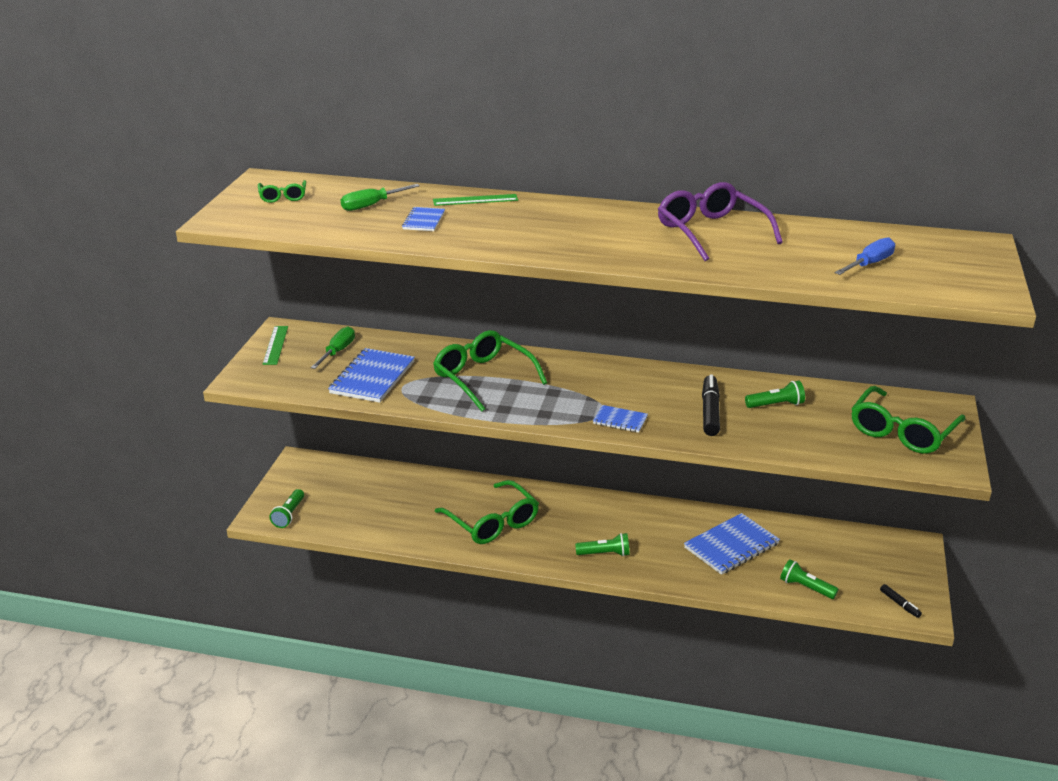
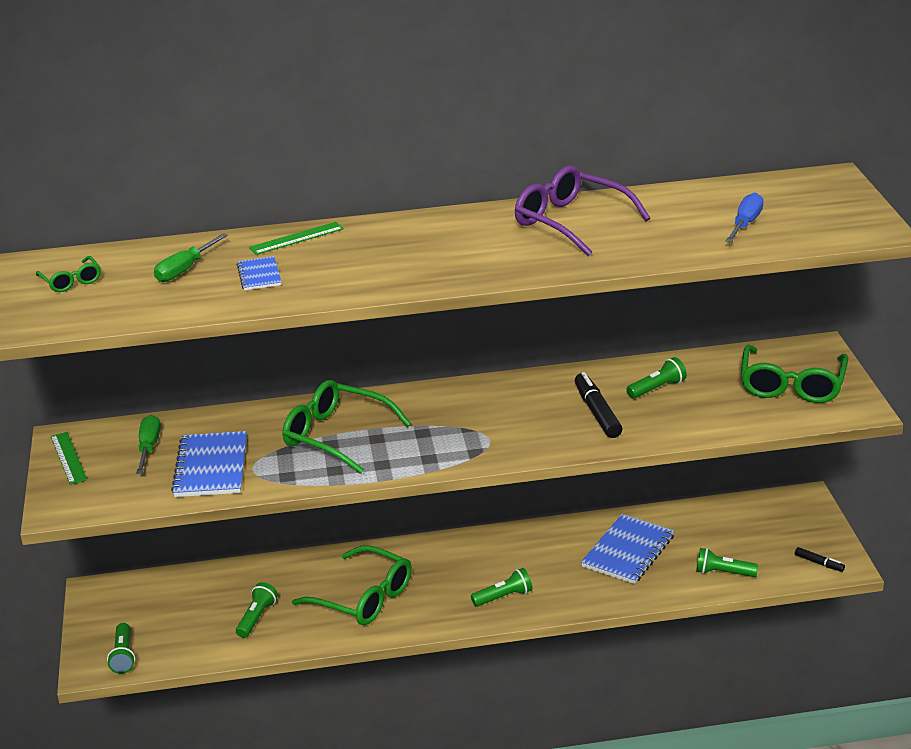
camera: 20 degrees left, 0 degrees up
blue notebook [593,405,648,433] -> none
none -> green flashlight [236,582,278,638]

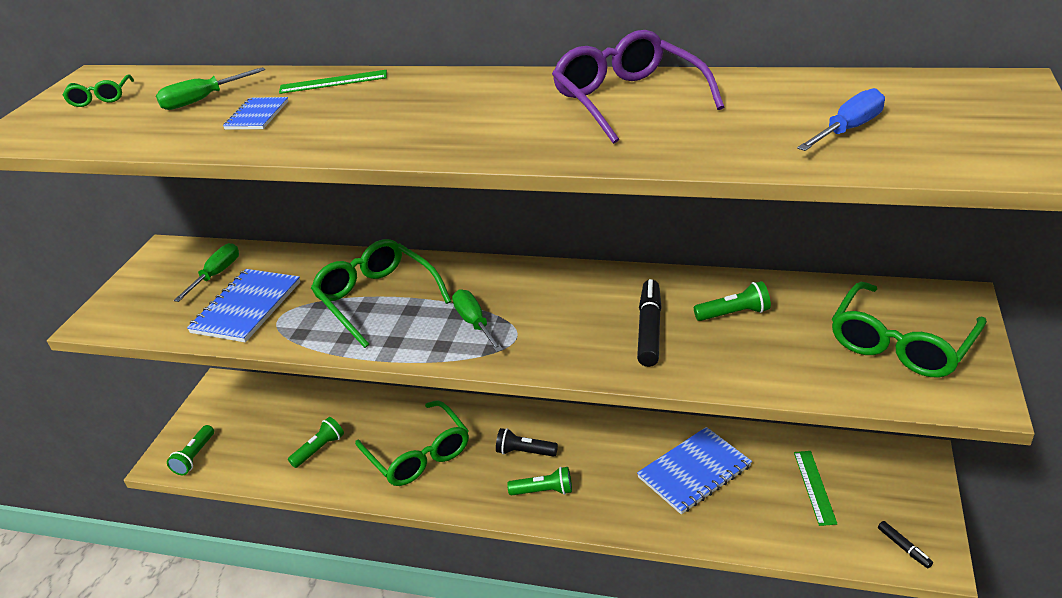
camera: 25 degrees right, 5 degrees up
green ruler [51,432,87,485] -> green ruler moved to [794,451,837,526]
green flashlight [696,548,758,577] -> none
none -> green screwdriver [452,289,503,352]
none -> black flashlight [496,428,558,457]

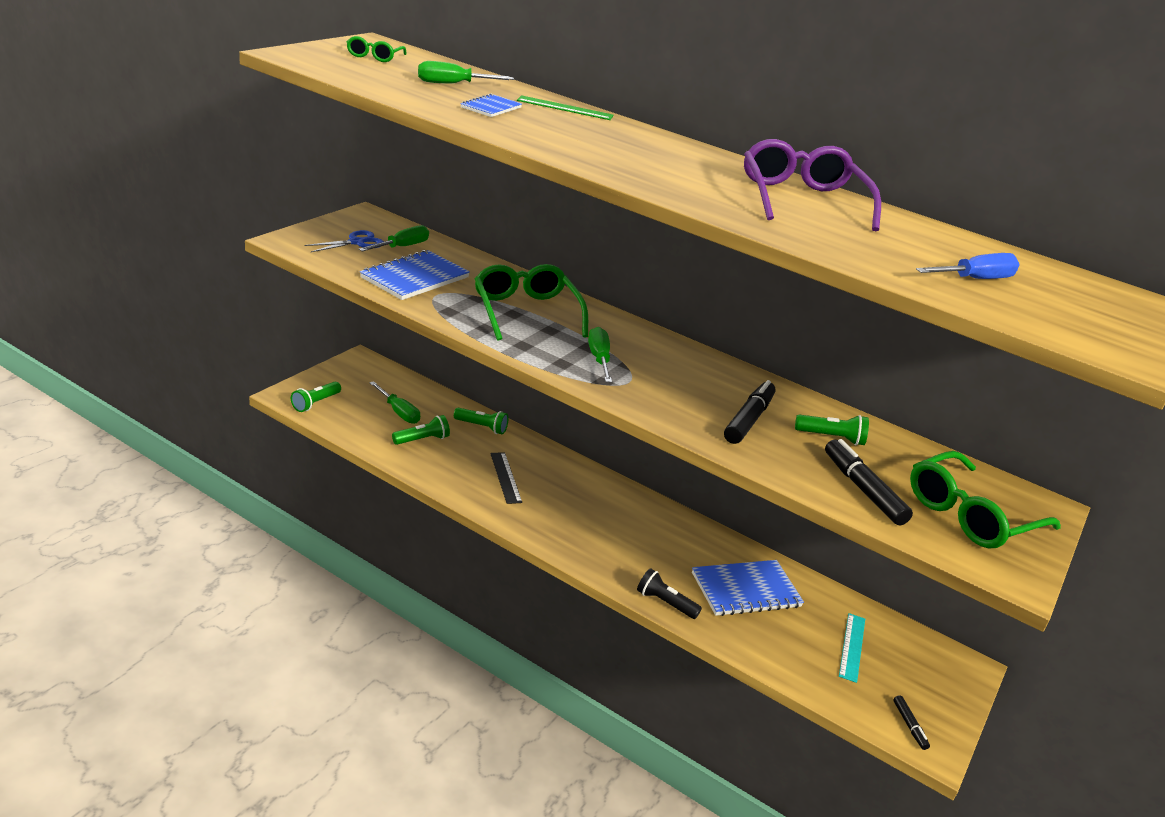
camera: 10 degrees right, 5 degrees down
green glasses [355,400,469,486] -> black ruler [490,452,522,504]
black flashlight [496,428,558,457] -> black flashlight moved to [637,568,702,619]
green flashlight [507,467,572,496] -> green flashlight moved to [454,408,509,435]
green ruler [794,451,837,526] -> turquoise ruler [839,613,865,683]
none -> blue scissors [304,230,384,252]
none -> green screwdriver [369,381,420,424]
none -> black marker [825,439,913,525]

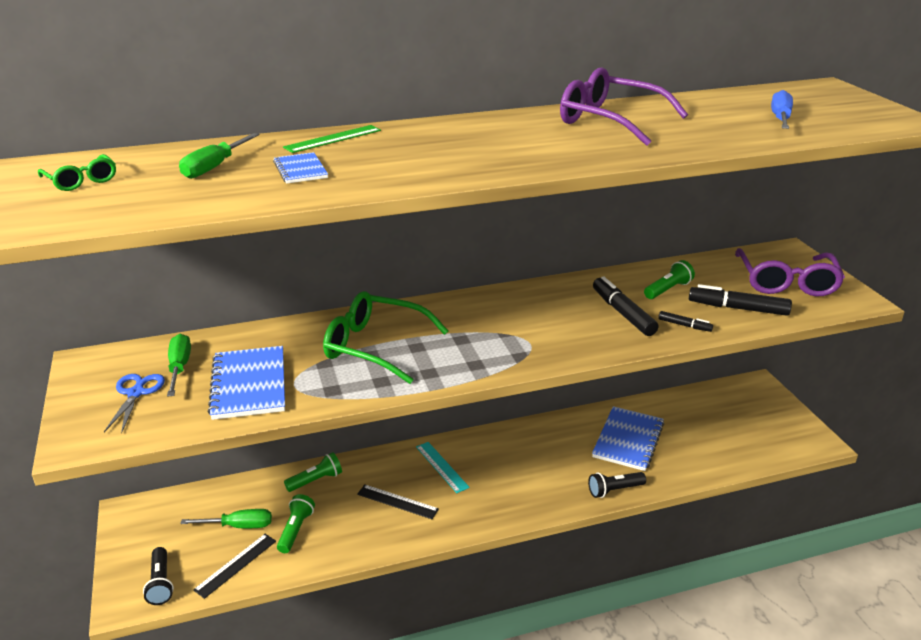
camera: 45 degrees left, 0 degrees up
green flashlight [291,382,341,412] -> black flashlight [143,547,174,605]
green screwdriver [588,327,612,383] -> none
turquoise ruler [839,613,865,683] -> turquoise ruler moved to [416,442,470,493]
black marker [893,695,930,750] -> black marker moved to [658,311,713,332]
green glasses [910,451,1061,548] -> purple glasses [735,248,845,297]
none -> black ruler [193,534,276,599]

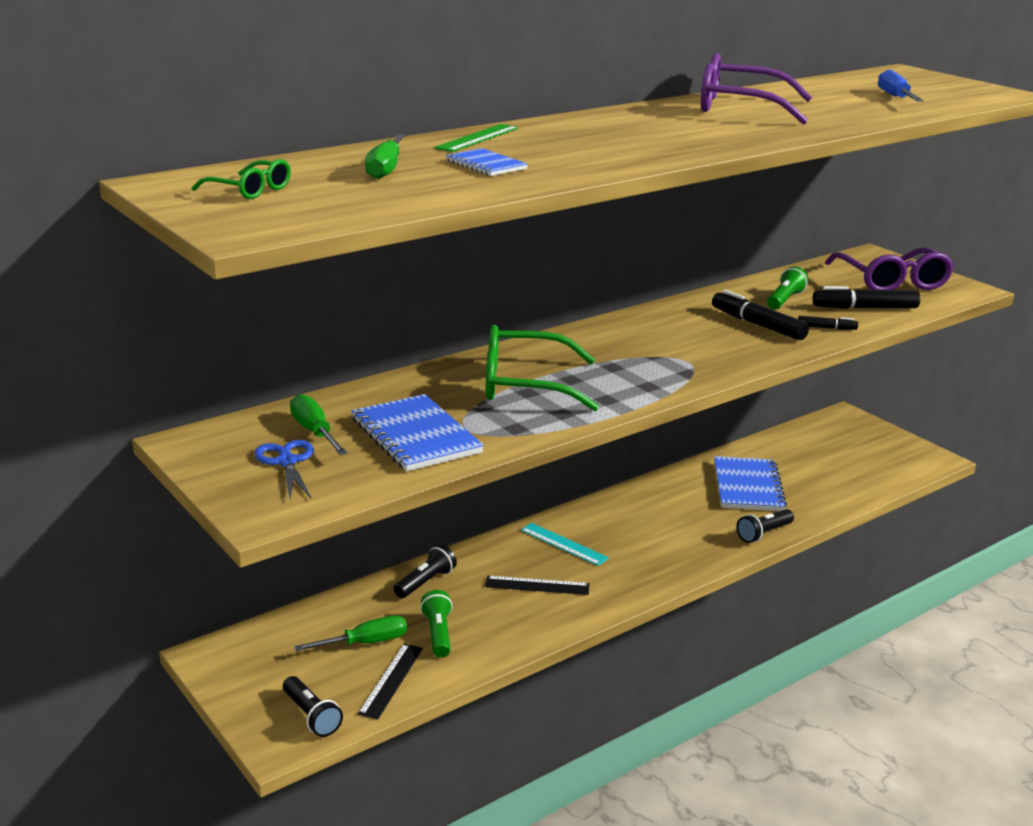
camera: 20 degrees left, 5 degrees down
green flashlight [284,452,342,492] -> black flashlight [394,544,457,598]

